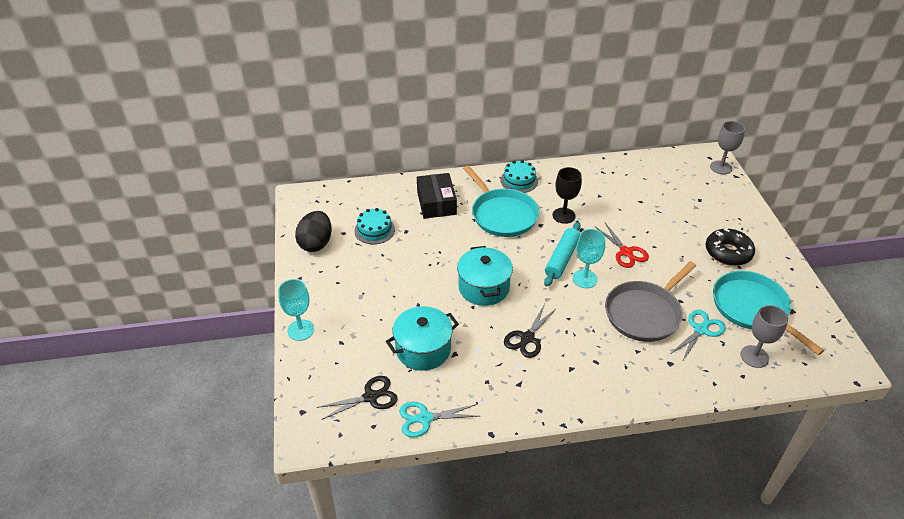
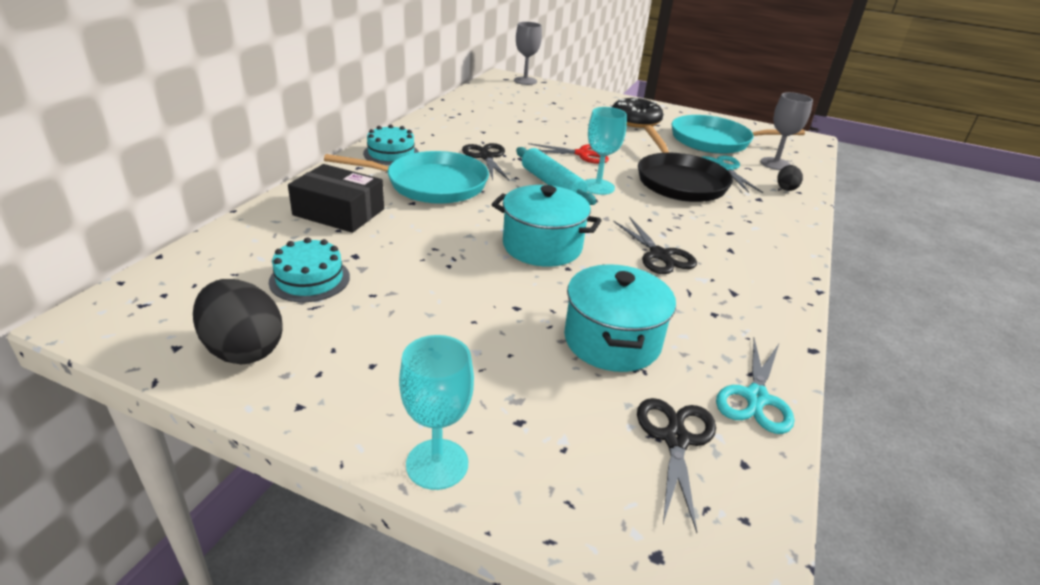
camera: 60 degrees left, 10 degrees down
black goblet [552,167,582,224] -> black scissors [462,143,509,180]
grey pan [605,261,696,342] -> black pan [638,125,733,202]
none -> black egg [777,165,803,191]

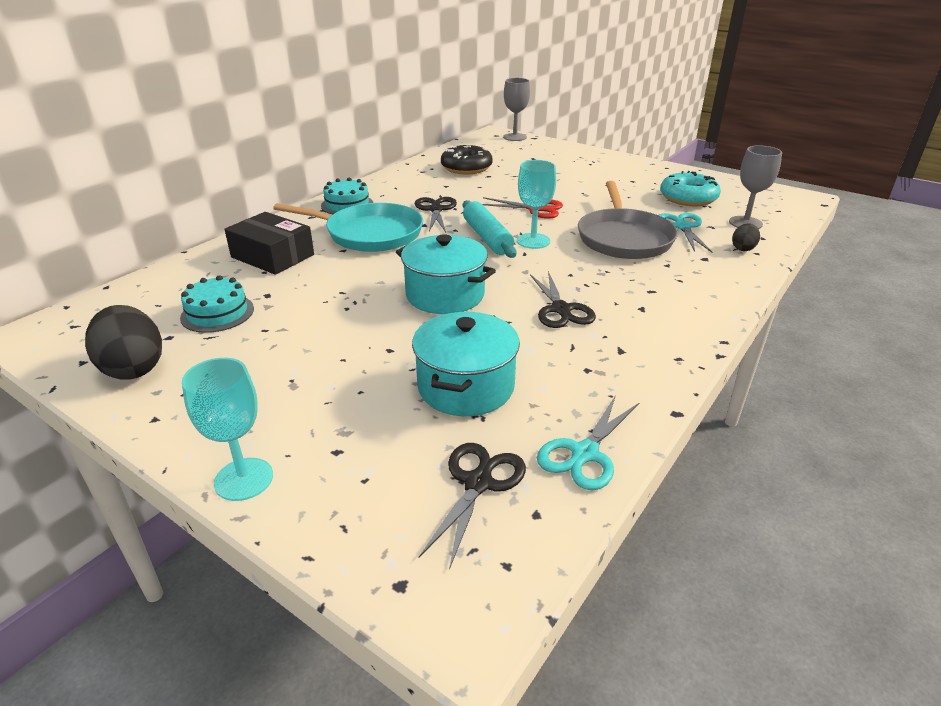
camera: 15 degrees right, 0 degrees up
black donut [612,98,663,128] -> black donut moved to [441,145,493,174]
black pan [638,125,733,202] -> grey pan [578,181,678,259]
turquoise pan [672,115,805,154] -> turquoise donut [660,171,721,206]

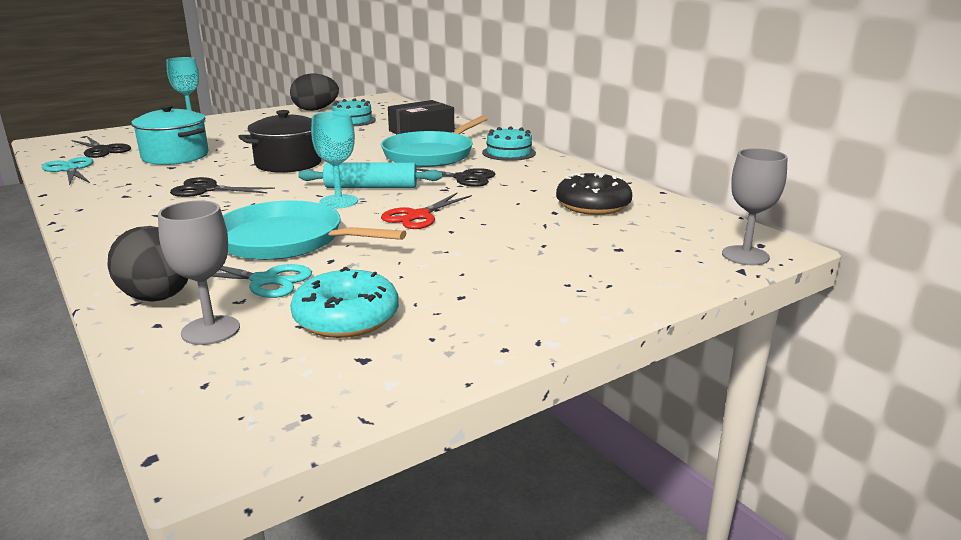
camera: 110 degrees right, 10 degrees down
turquoise pot [396,234,496,314] -> black pot [238,110,322,173]
grey pan [578,181,678,259] -> turquoise pan [223,200,406,260]
black egg [732,223,760,251] -> black egg [108,226,188,302], size x1.93

